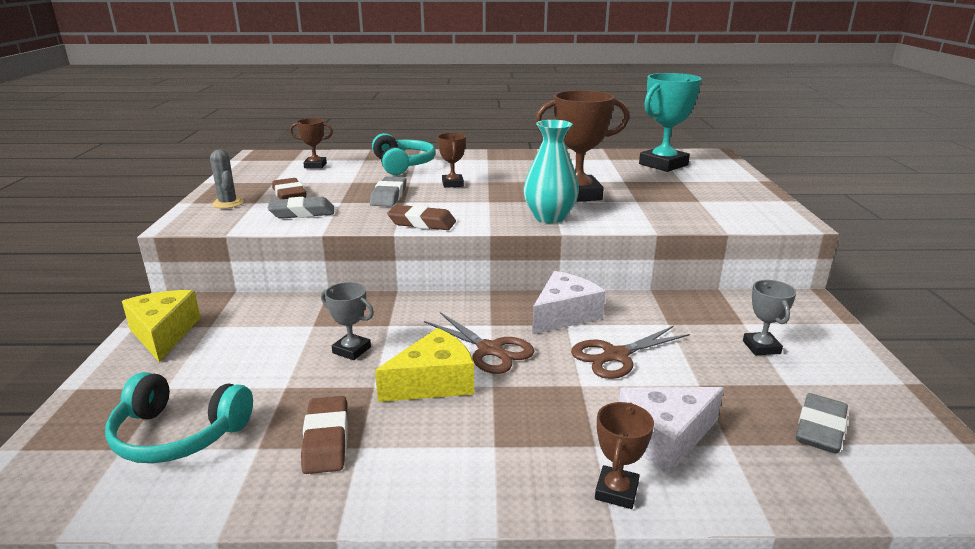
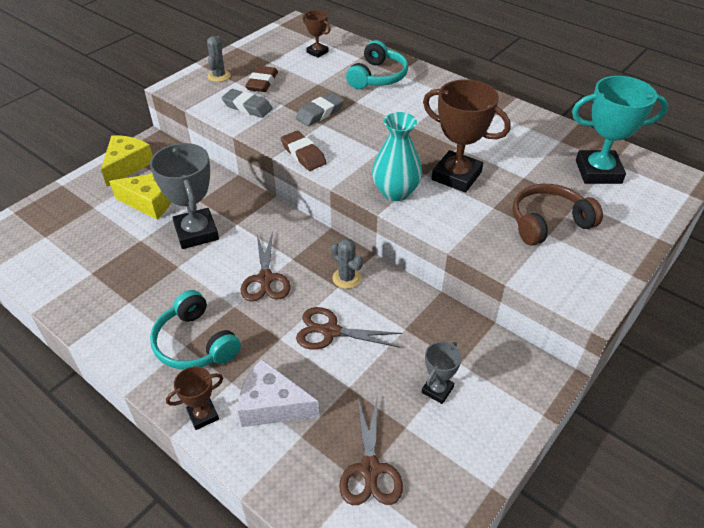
camera: 40 degrees right, 20 degrees up
turquoise headphones [105,372,253,463] -> turquoise headphones moved to [150,290,241,370]
brown eraser [301,396,348,474] -> none
grey trophy [321,282,374,360] -> grey trophy [150,143,219,249], size x1.92
yellow cheese [375,328,474,402] -> yellow cheese moved to [109,174,171,219]
brown trophy [437,133,466,188] -> none
white cheese [532,271,606,334] -> grey cactus [331,238,363,289]
grey eraser [796,393,848,454] -> brown scissors [339,395,403,505]
none -> brown headphones [512,184,603,246]

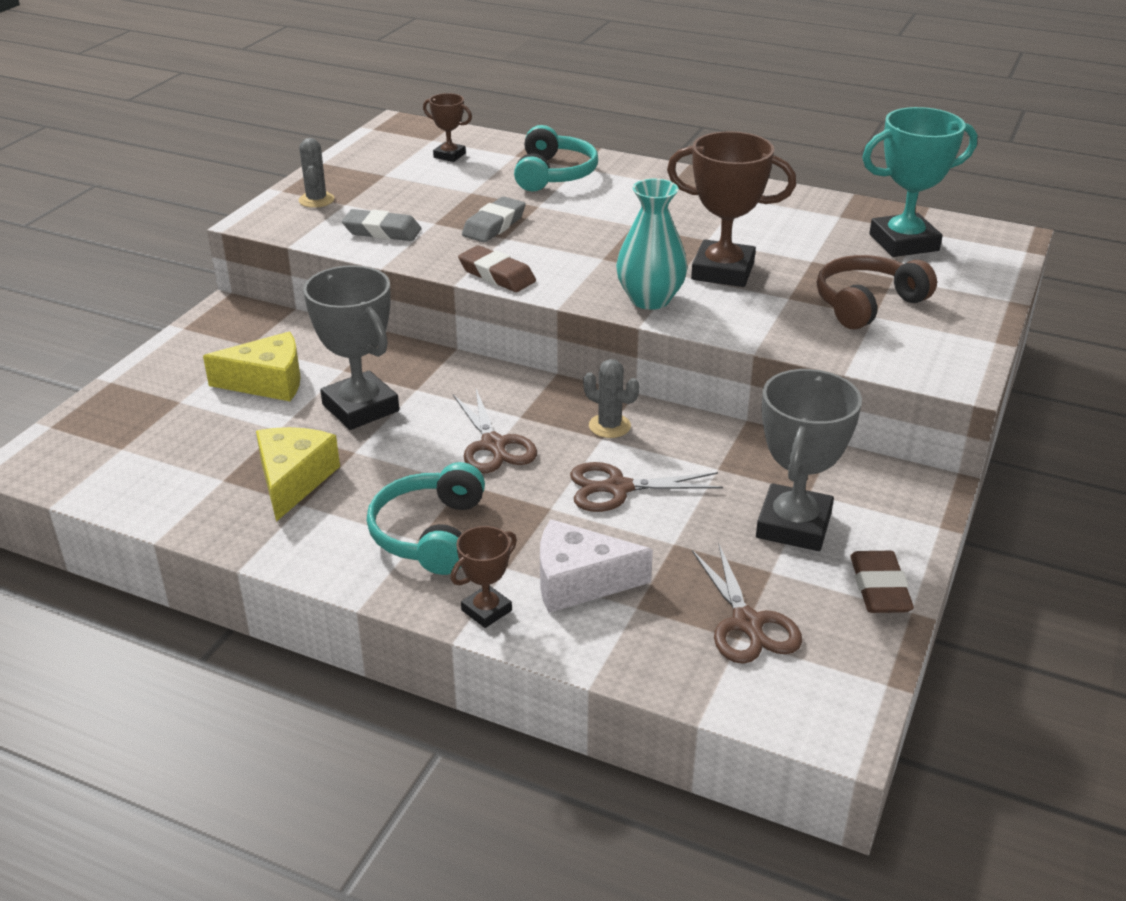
camera: 15 degrees left, 10 degrees down
yellow cheese [101,135,153,187] -> yellow cheese moved to [256,427,340,522]
turquoise headphones [150,290,241,370] -> turquoise headphones turned 60 degrees clockwise [367,462,485,575]
brown eraser [245,66,278,92] -> brown eraser moved to [850,551,914,613]
grey trophy [422,341,462,404] -> grey trophy [756,369,862,551], size x1.92

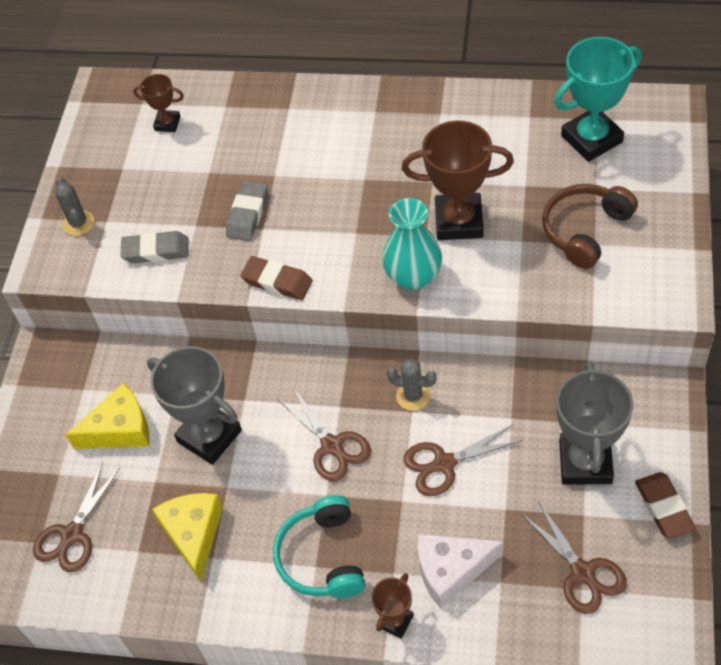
camera: 10 degrees left, 20 degrees up
turquoise headphones [514,125,598,191] -> none
none -> brown scissors [33,462,120,572]

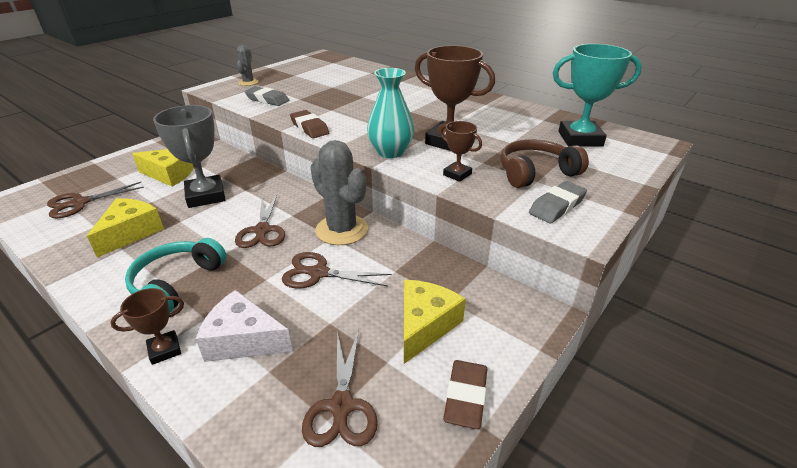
camera: 25 degrees right, 20 degrees down
brown trophy [133,74,184,132] -> brown trophy moved to [440,121,482,182]
grey eraser [226,181,268,241] -> grey eraser moved to [529,181,587,223]
grey cactus [387,359,437,411] -> grey cactus [311,140,368,245], size x1.86
grey trophy [556,361,633,484] -> yellow cheese [404,280,466,364]

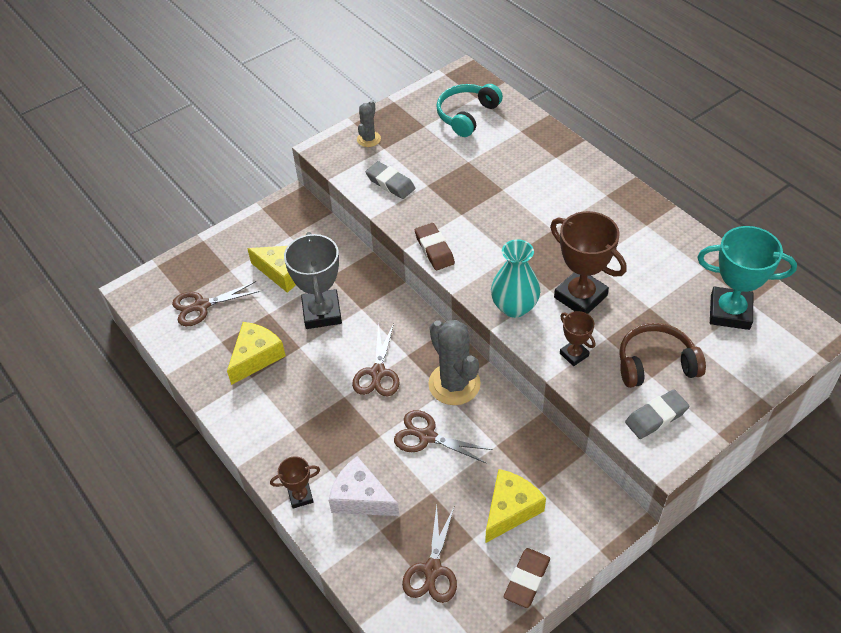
camera: 15 degrees right, 15 degrees up
turquoise headphones [125,238,227,313] -> turquoise headphones moved to [436,84,503,137]

